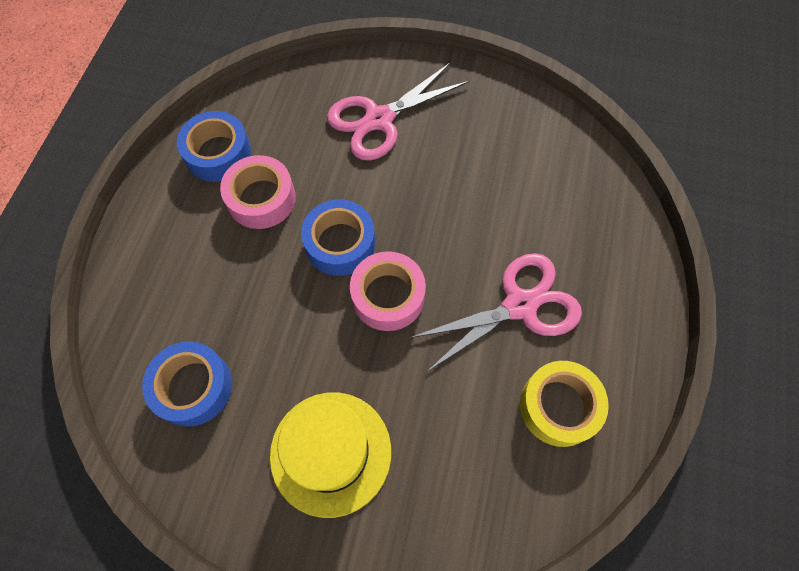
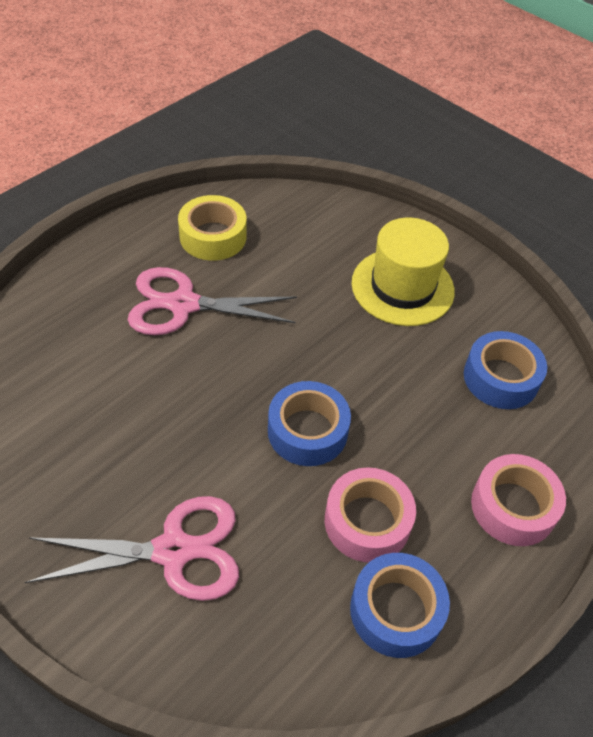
camera: 155 degrees left, 15 degrees down
pink tape [350,251,426,331] -> pink tape moved to [471,454,566,546]

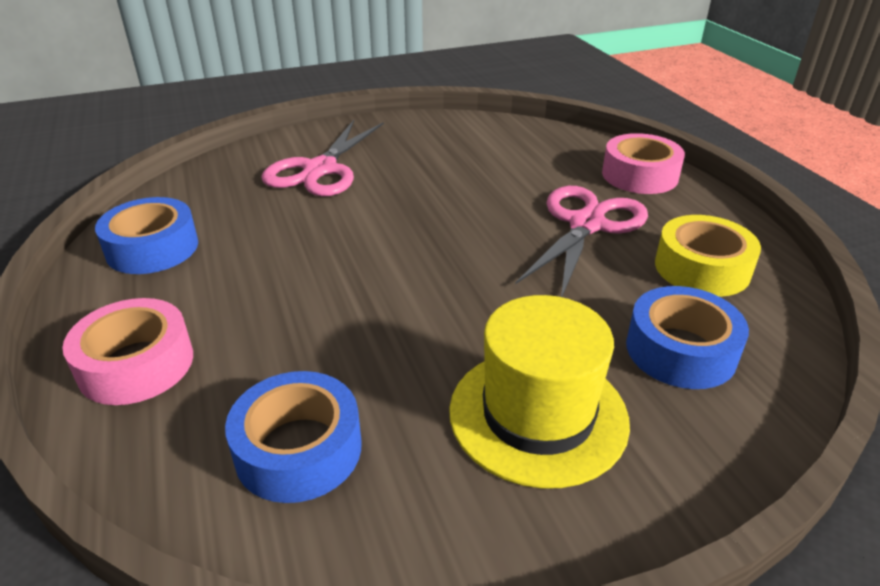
camera: 120 degrees right, 15 degrees down
blue tape [268,381,351,466] -> blue tape moved to [626,286,749,389]
pink tape [325,468,416,562] -> pink tape moved to [602,133,685,194]

